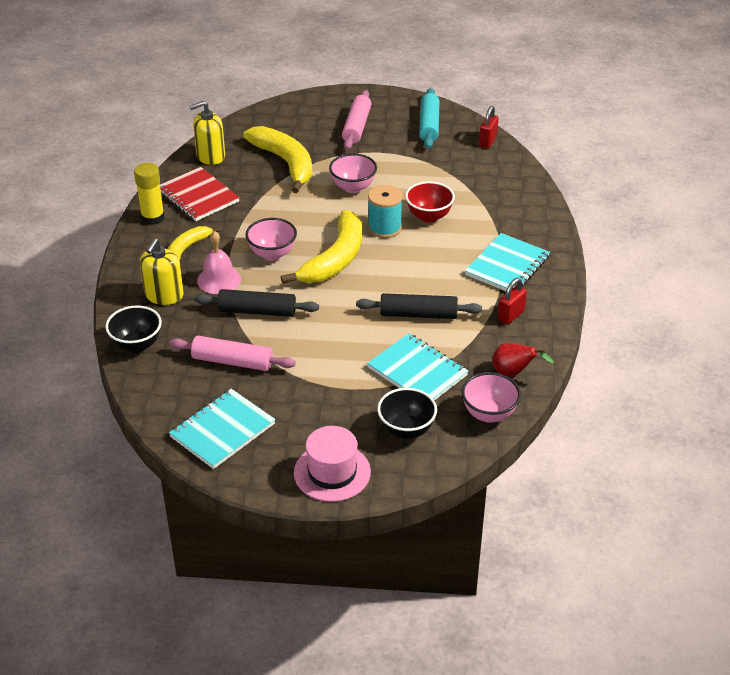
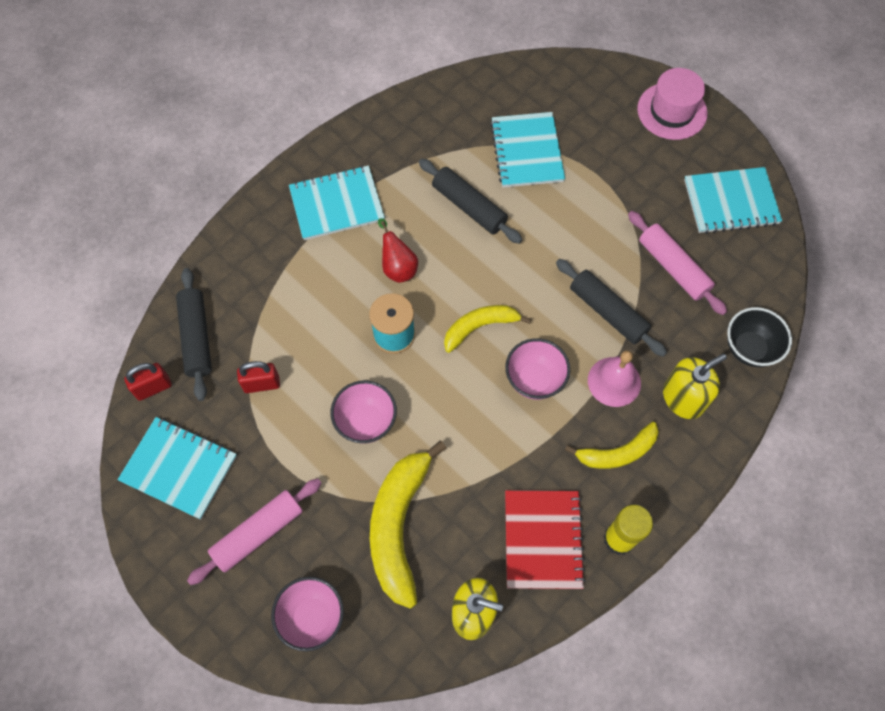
camera: 140 degrees left, 25 degrees up
yellow banana [281,210,362,284] -> yellow banana [444,305,531,353], size x0.60
black bowl [377,388,437,439] -> none
red bowl [405,181,455,223] -> none
turquoise rolling pin [419,88,440,148] -> turquoise notebook [117,417,237,519]
pink bowl [462,372,521,423] -> pink bowl moved to [271,577,344,651]
red pear [492,343,554,377] -> red pear moved to [378,218,418,283]
red padlock [498,278,527,325] -> red padlock moved to [237,361,280,393]
none -> black rolling pin [176,268,212,401]

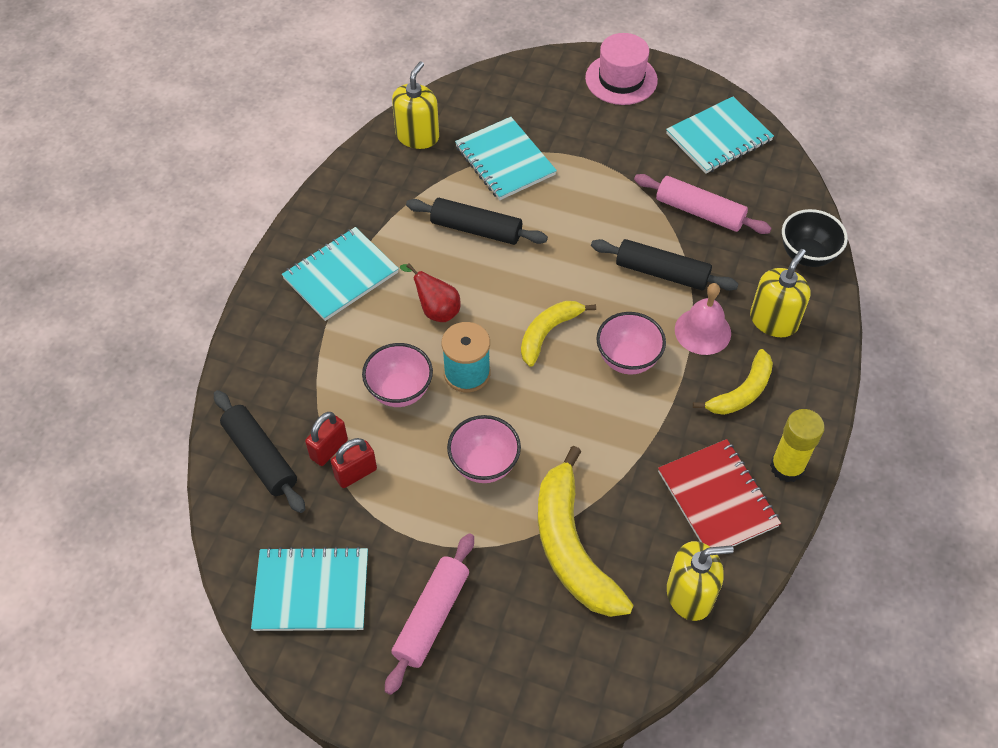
camera: 25 degrees left, 10 degrees down
red padlock [124,363,172,401] -> red padlock moved to [305,412,348,466]
pink bowl [271,577,344,651] -> pink bowl moved to [362,343,433,407]
none -> yellow soap dispenser [392,61,439,149]

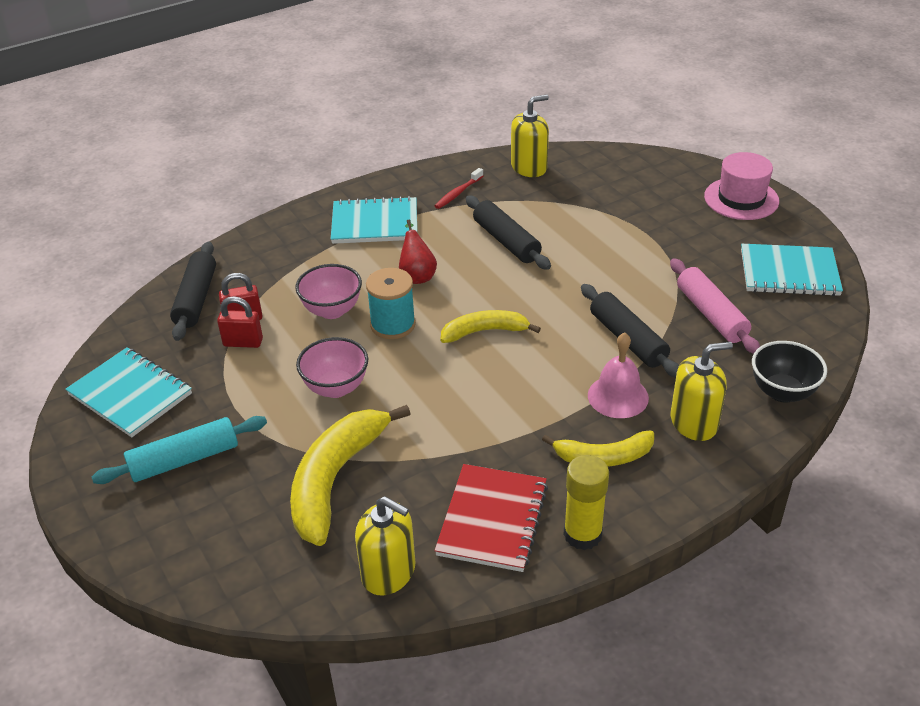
camera: 40 degrees right, 15 degrees down
pink rolling pin [385,533,474,695] -> turquoise rolling pin [92,416,267,484]
turquoise notebook [455,117,557,200] -> none
pink bowl [596,312,666,375] -> none
none -> red toothbrush [435,168,483,209]

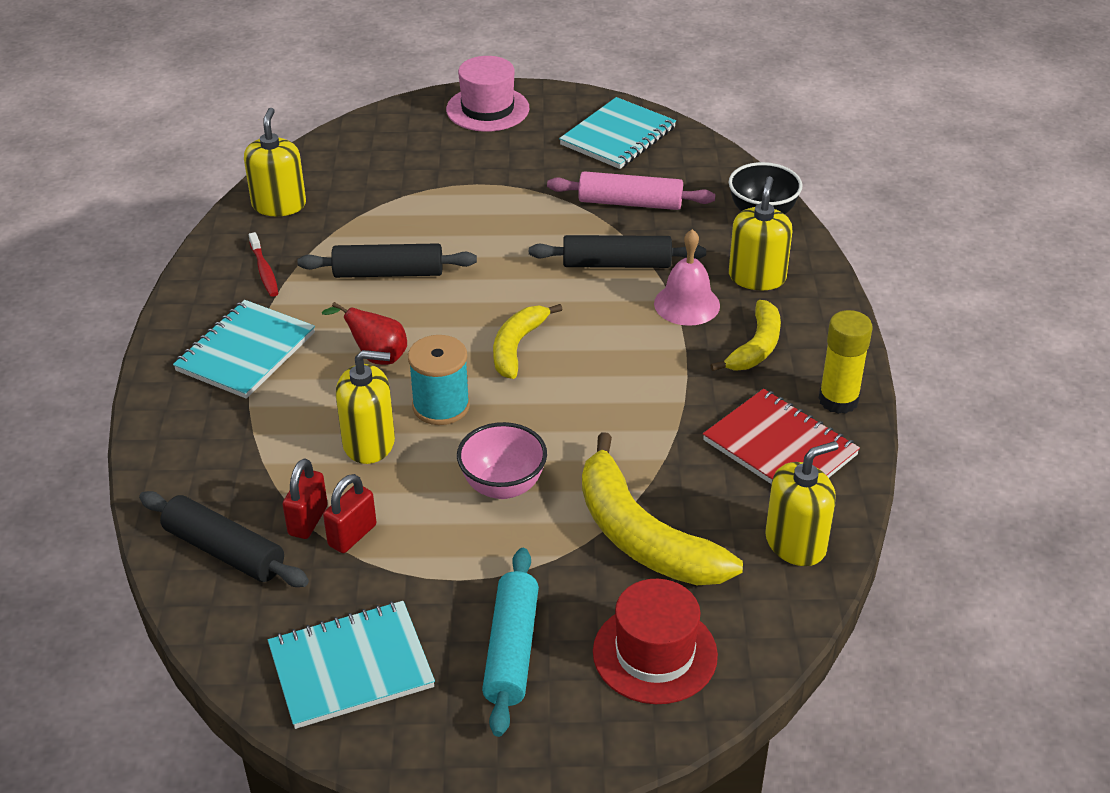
camera: 60 degrees left, 0 degrees up
pink bowl [295,264,362,319] -> yellow soap dispenser [336,350,395,464]
none -> red hat [593,579,718,704]

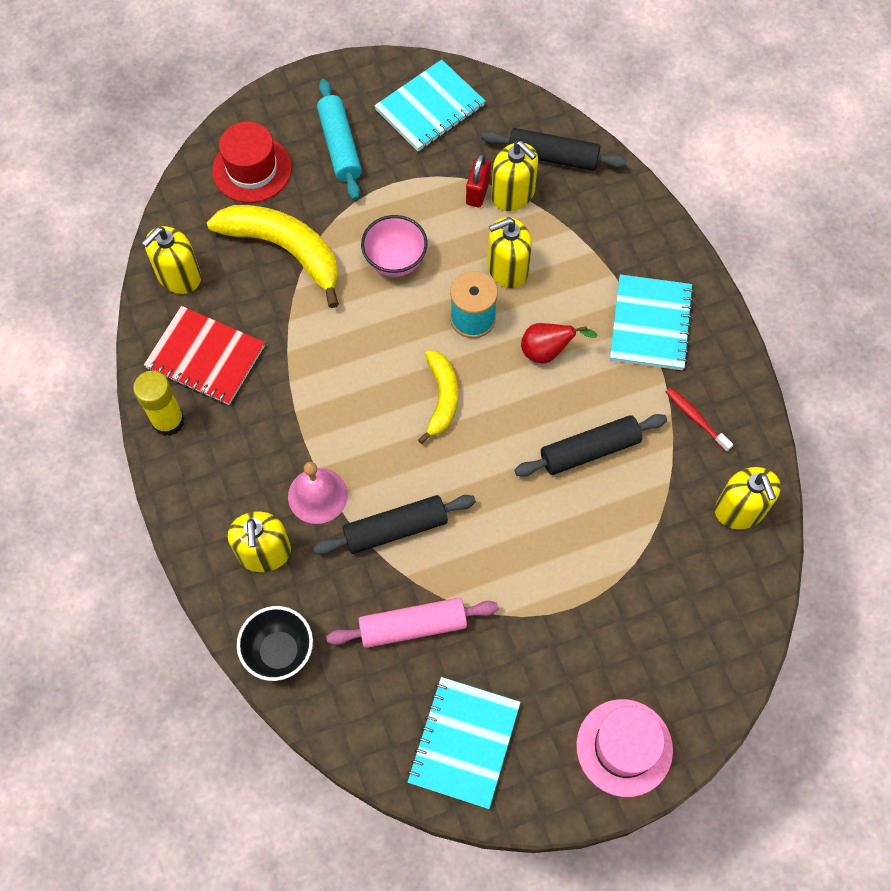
camera: 160 degrees right, 25 degrees up
red padlock [282,458,328,539] -> yellow soap dispenser [491,141,538,211]
yellow banana [710,300,781,371] -> none

